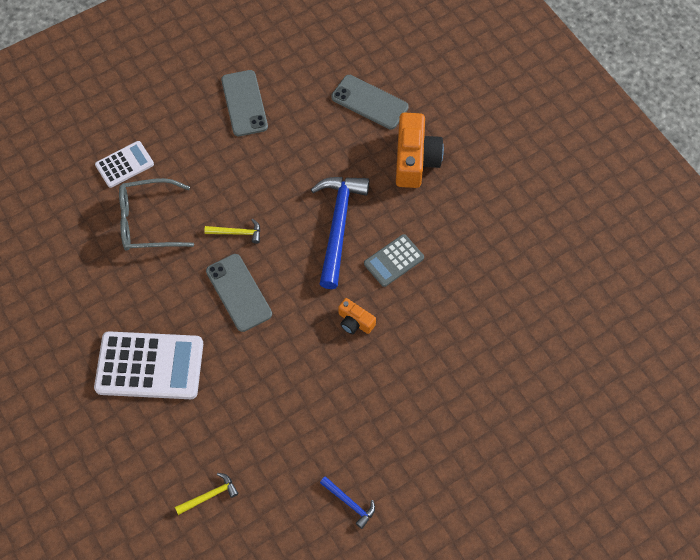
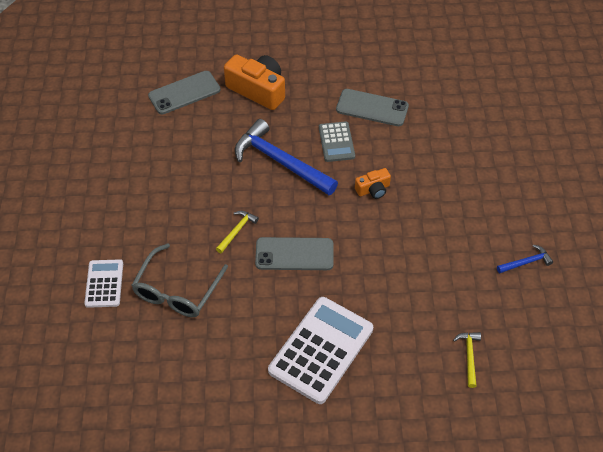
camera: 60 degrees left, 10 degrees down
grey phone [221,70,268,136] -> grey phone moved to [336,89,409,126]

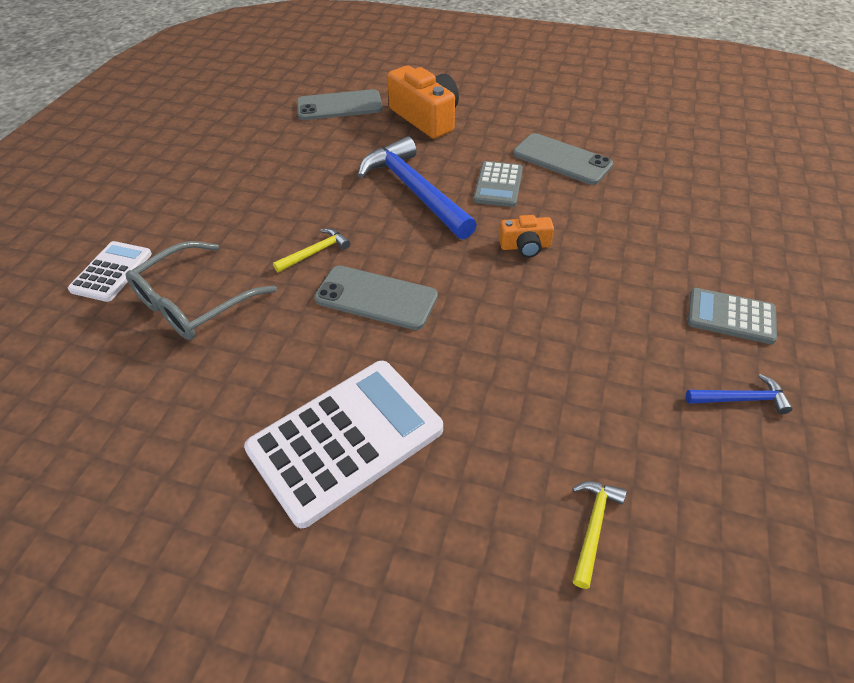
camera: 20 degrees right, 5 degrees down
none -> grey calculator [688,288,777,344]

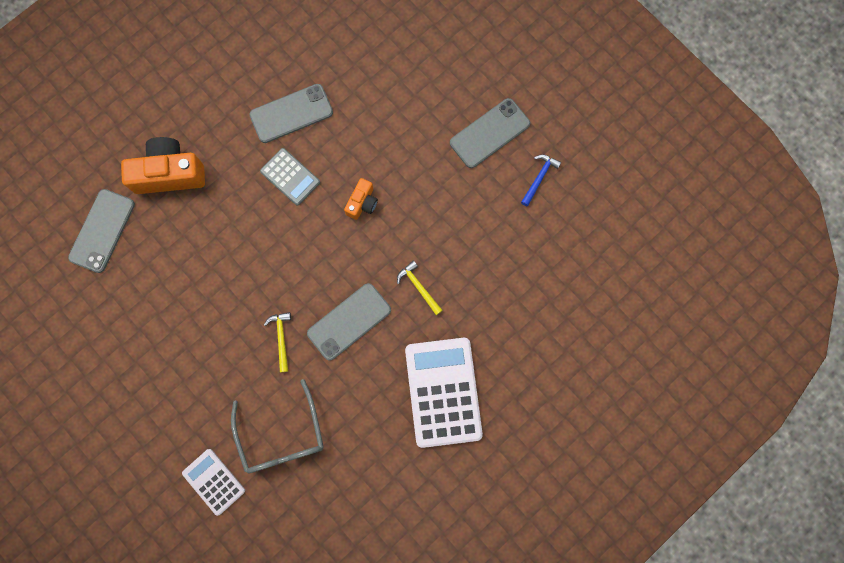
camera: 60 degrees left, 30 degrees up
blue hammer [358,136,477,240] -> none
yellow hammer [572,481,627,589] -> yellow hammer moved to [397,261,443,315]
grey calculator [688,288,777,344] -> grey phone [450,98,530,168]

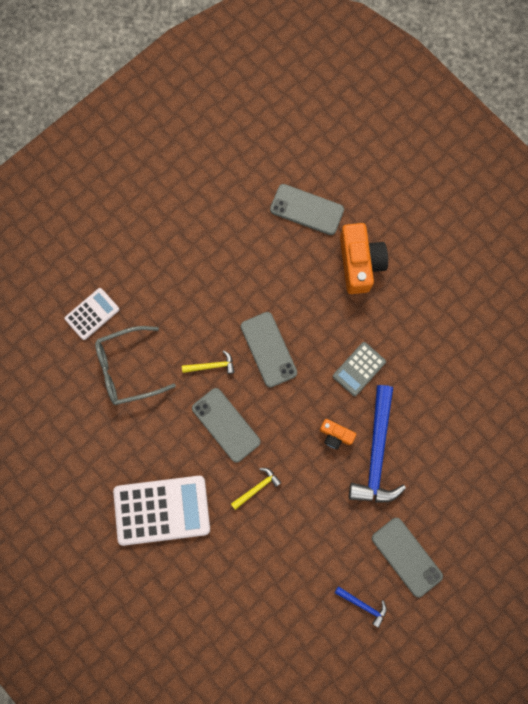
camera: 90 degrees right, 0 degrees up
grey phone [249,84,333,143] -> grey phone moved to [241,312,297,388]
none -> blue hammer [349,385,406,503]

